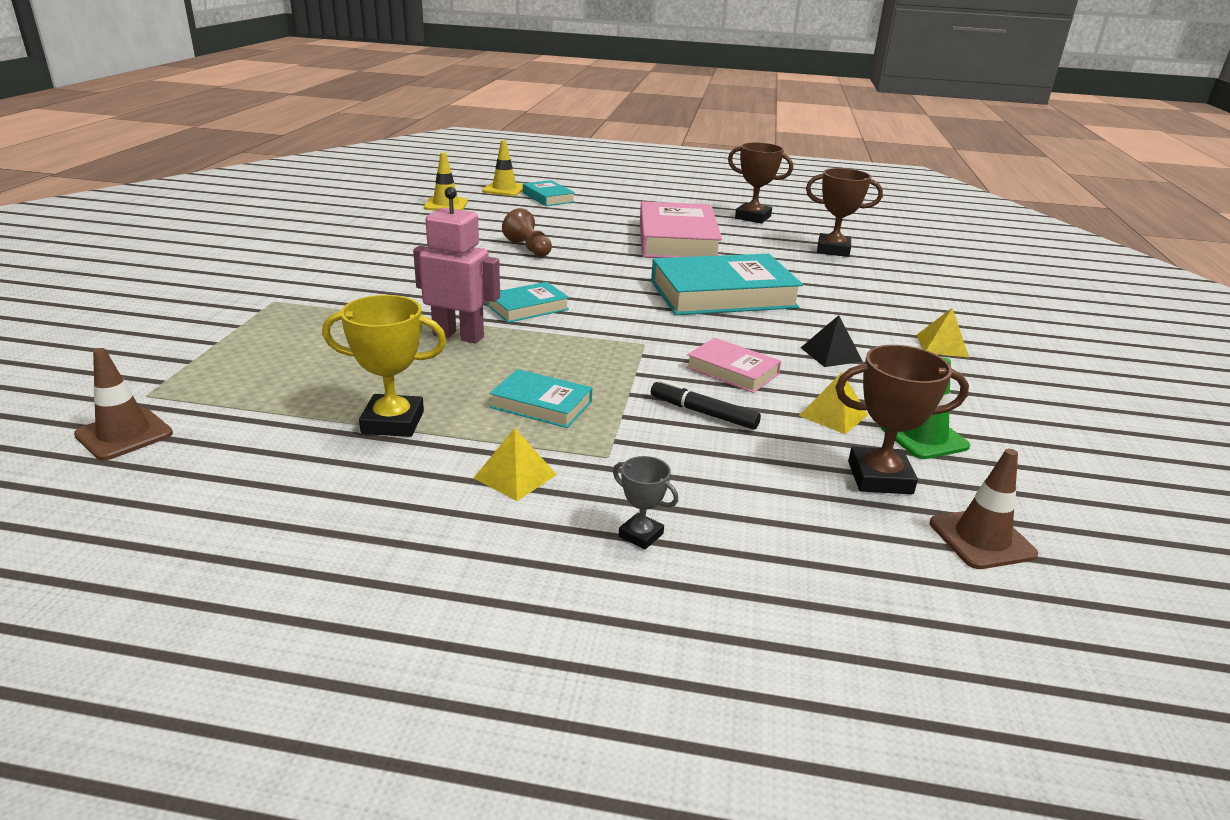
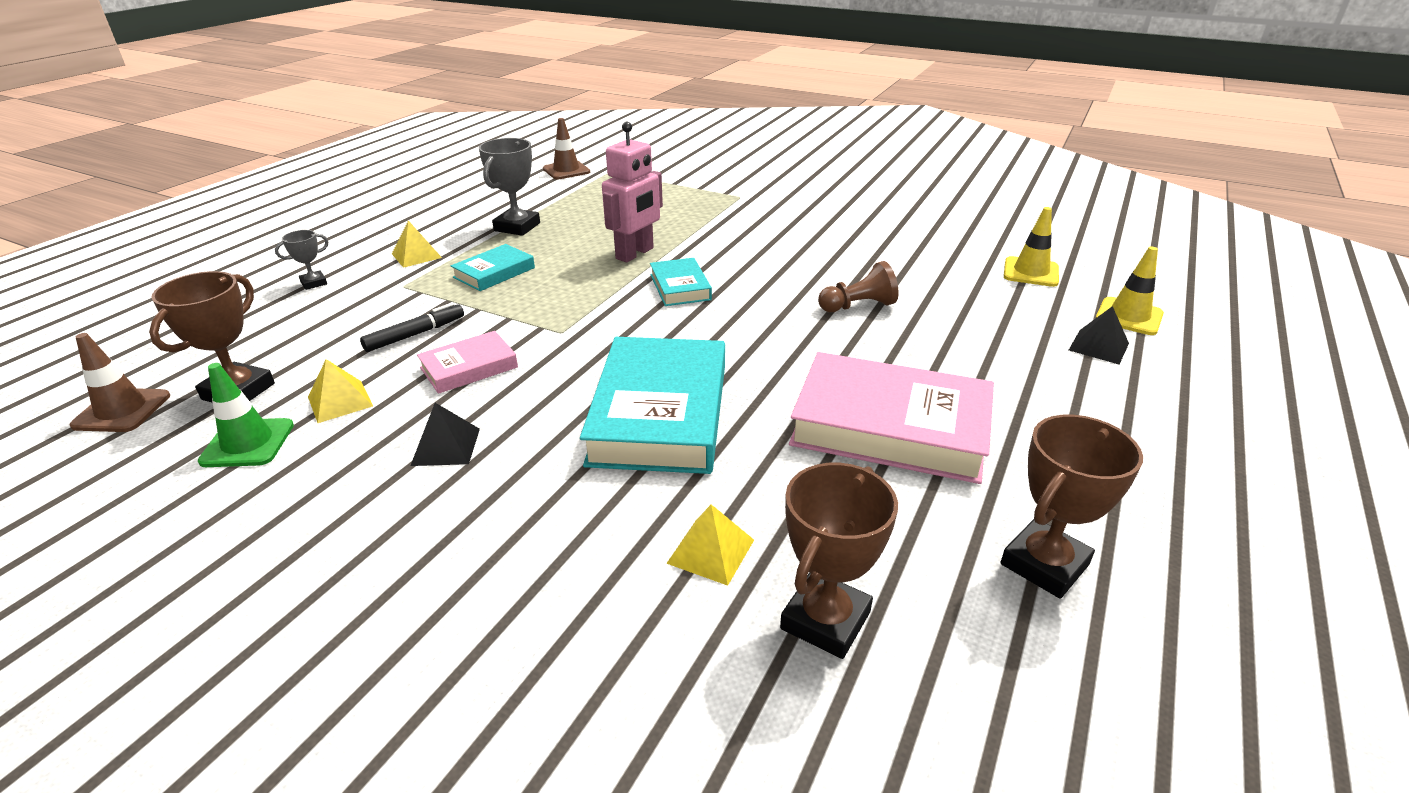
camera: 110 degrees right, 5 degrees up
yellow trophy [322,295,446,437] -> grey trophy [479,138,540,236]
turquoise book [523,180,575,206] -> black pyramid [1069,306,1129,364]
yellow pyramid [916,308,969,357] -> yellow pyramid moved to [666,504,754,586]

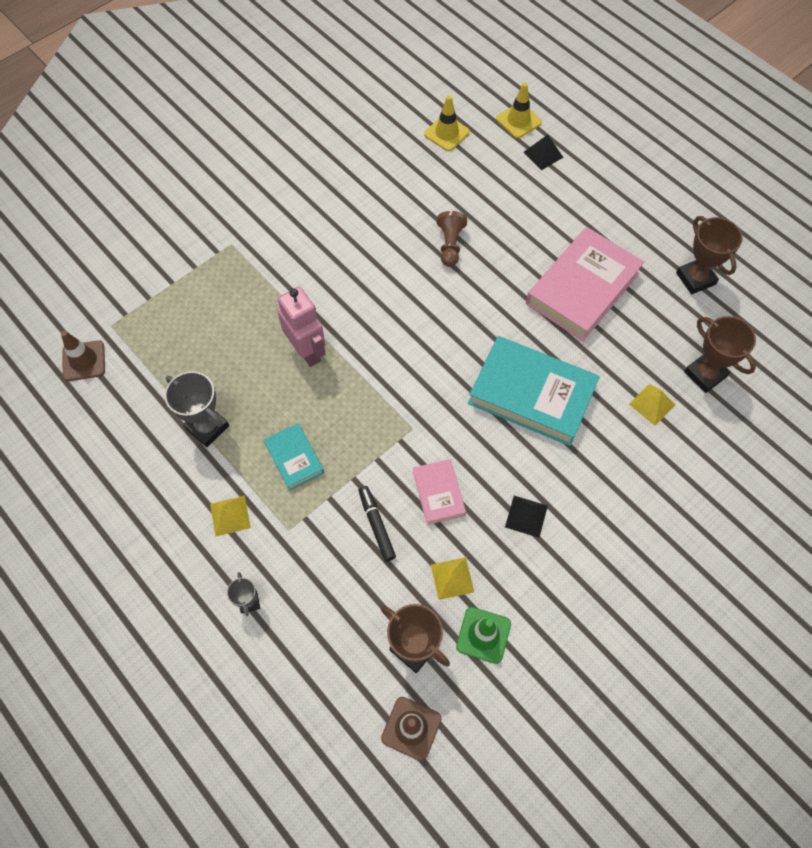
camera: 70 degrees left, 30 degrees up
turquoise book [650,258,712,306] -> none

